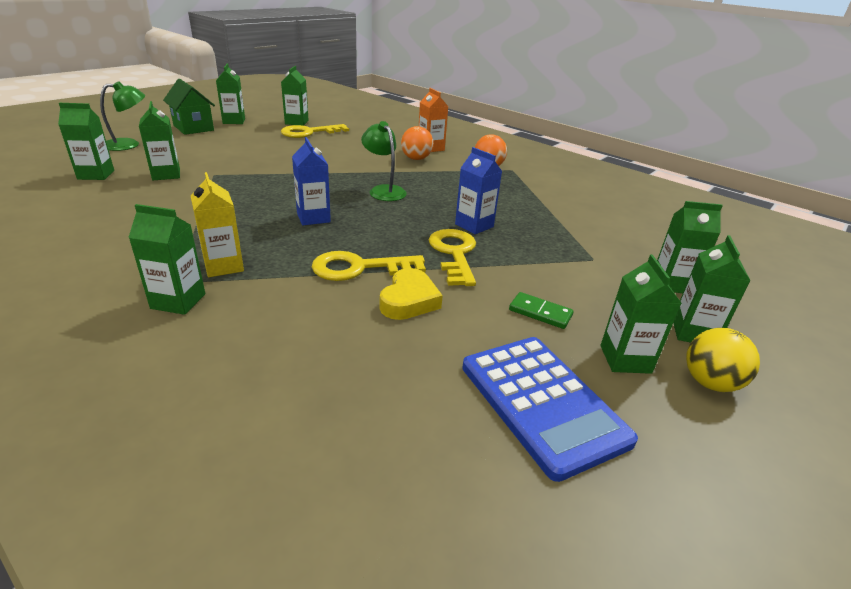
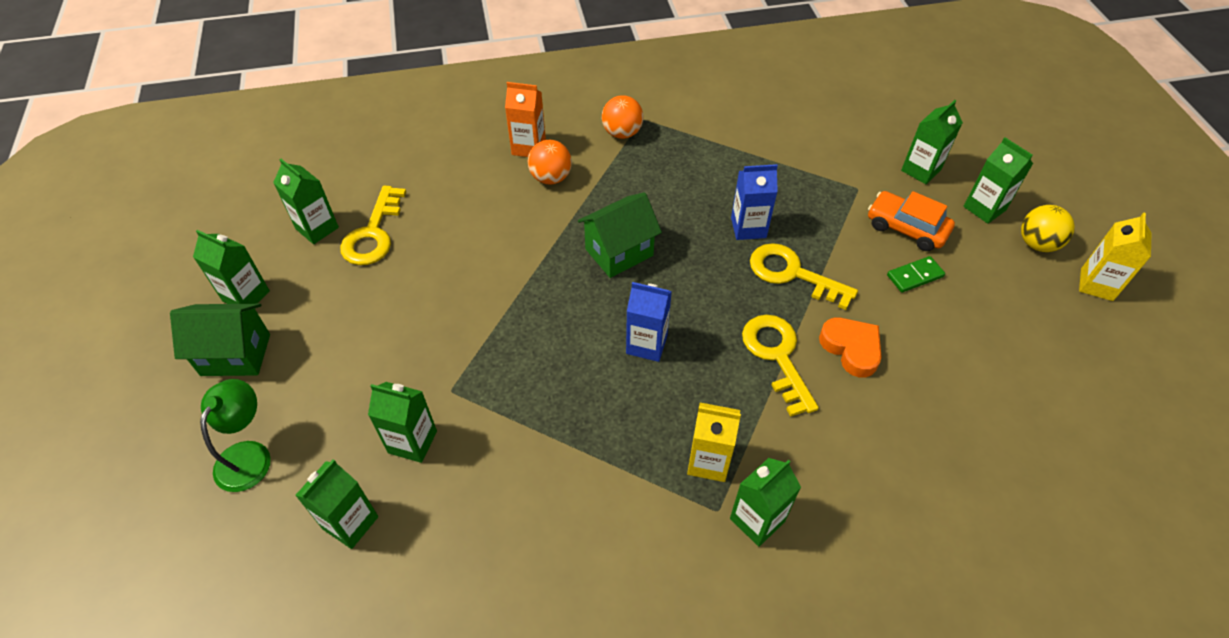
camera: 50 degrees left, 20 degrees up
yellow key [312,251,426,281] -> yellow key turned 135 degrees clockwise [742,315,819,417]
green lamp [361,121,407,201] -> green house [578,192,662,278]
yellow heart [379,268,443,320] -> orange heart [819,318,882,378]
blue calculator [462,337,638,482] -> none
green carton [600,255,682,374] -> none
none -> orange car [868,191,955,251]
none -> yellow carton [1079,212,1151,301]

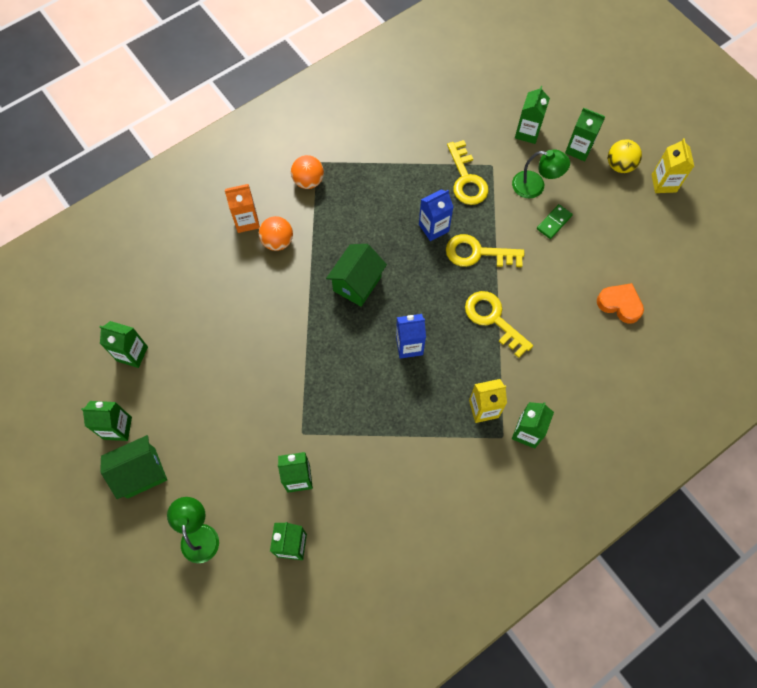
camera: 25 degrees left, 15 degrees up
yellow key [340,186,406,265] -> yellow key moved to [447,140,488,205]
orange heart [819,318,882,378] -> orange heart moved to [597,283,644,324]
orange car [868,191,955,251] -> green lamp [512,149,570,199]

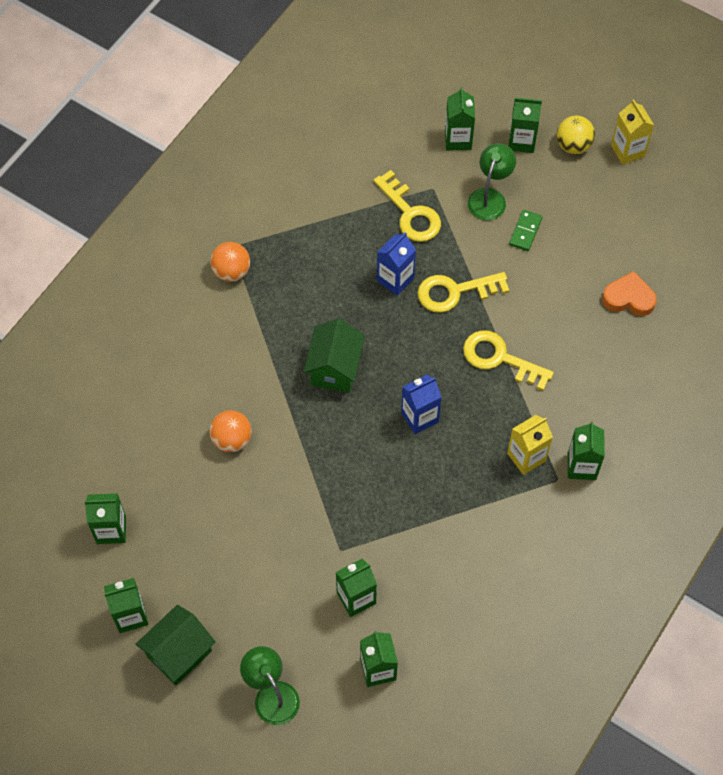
camera: 20 degrees left, 5 degrees down
orange carton [225,184,260,233] -> none
orange ball [259,216,293,251] -> orange ball moved to [210,410,252,452]
green lamp [512,149,570,199] -> green lamp turned 60 degrees counterclockwise [468,143,516,220]

